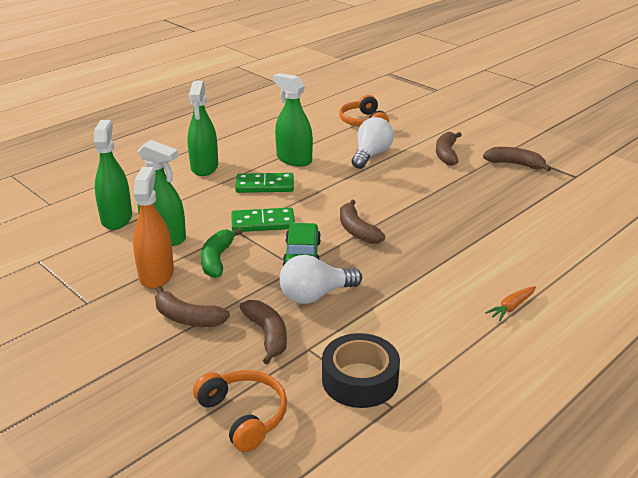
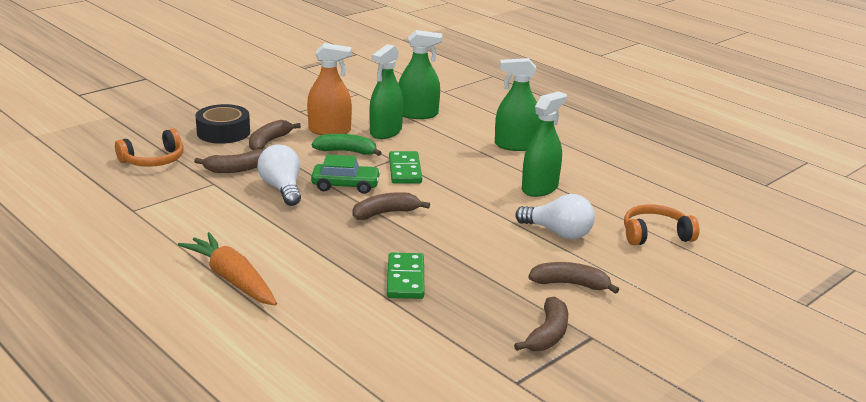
camera: 90 degrees right, 5 degrees down
green domino [235,173,294,193] -> green domino moved to [387,252,424,299]
black tape [322,333,400,408] -> black tape moved to [195,104,250,144]
orange carrot [485,286,536,321] -> orange carrot [178,232,277,306], size x2.09

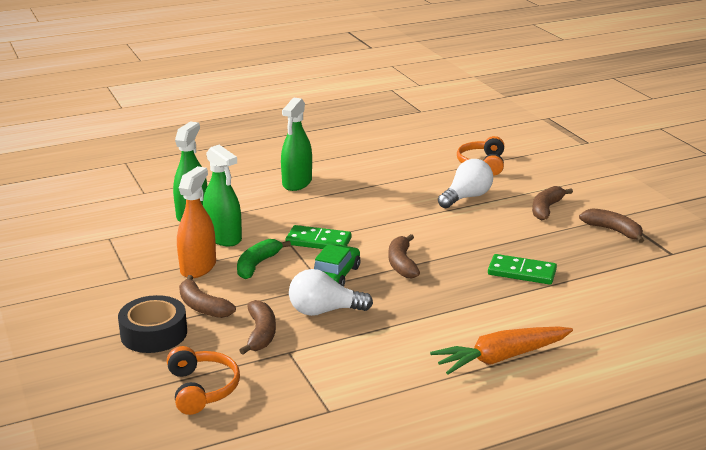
camera: 70 degrees left, 0 degrees up
green spray bottle [522,91,567,197] -> none

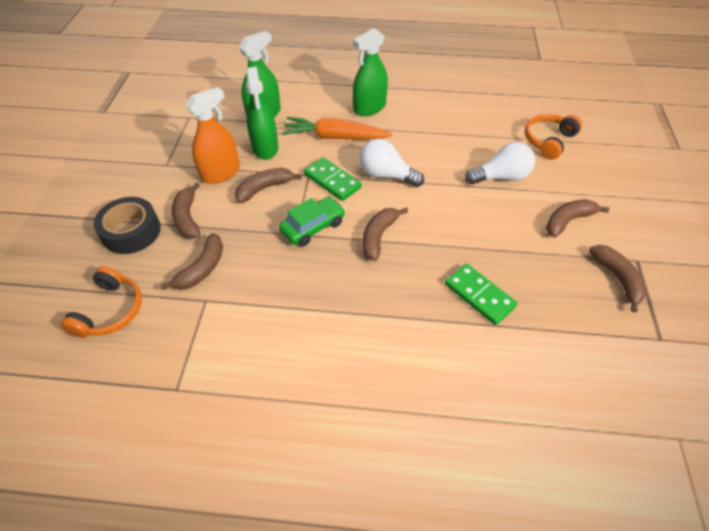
camera: 30 degrees right, 25 degrees up
green banana [237,239,291,279] -> brown banana [235,168,302,203]
white light bulb [289,269,373,316] -> white light bulb moved to [359,139,424,187]
orange carrot [430,326,573,374] -> orange carrot moved to [282,117,393,140]

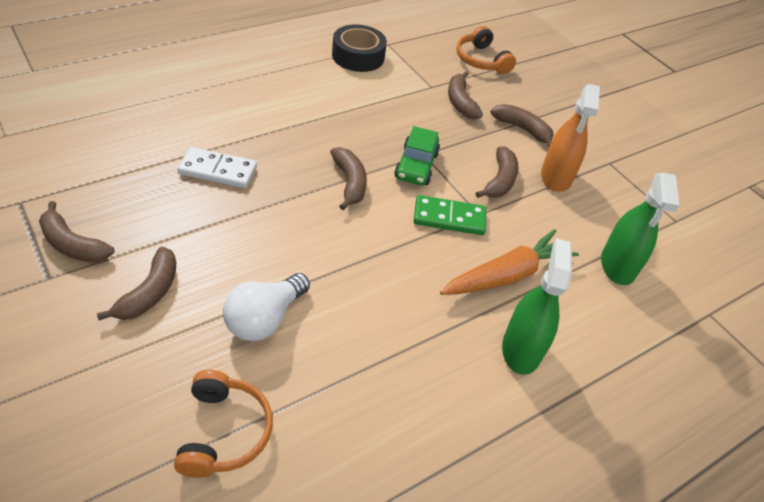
camera: 135 degrees right, 5 degrees down
black tape [94,197,161,254] -> black tape moved to [332,24,387,72]
green spray bottle [246,67,278,160] -> none
white light bulb [359,139,424,187] -> none
green domino [445,264,517,325] -> white domino [177,147,257,188]

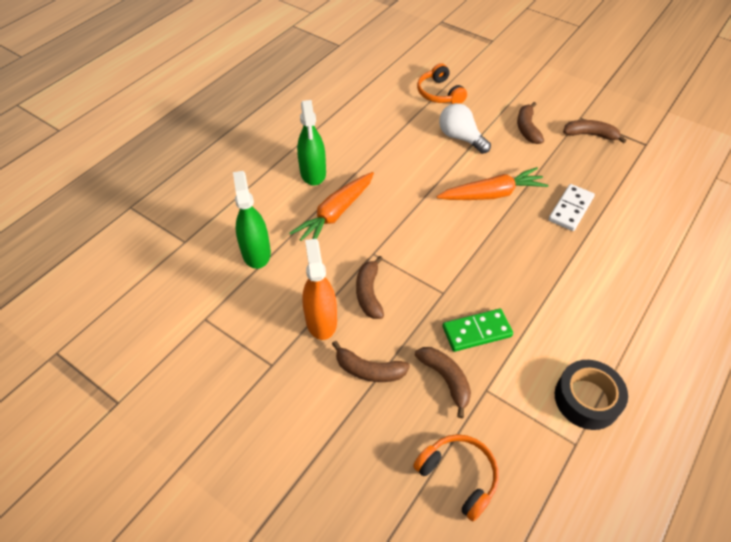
camera: 165 degrees right, 5 degrees up
white domino [177,147,257,188] -> white domino turned 45 degrees counterclockwise [548,184,595,231]
white light bulb [223,273,310,341] -> white light bulb turned 60 degrees counterclockwise [439,103,491,154]
brown banana [330,147,367,210] -> none
green car [394,126,440,185] -> none
green domino [414,195,486,235] -> green domino moved to [442,308,513,352]
none -> orange carrot [437,167,548,200]

